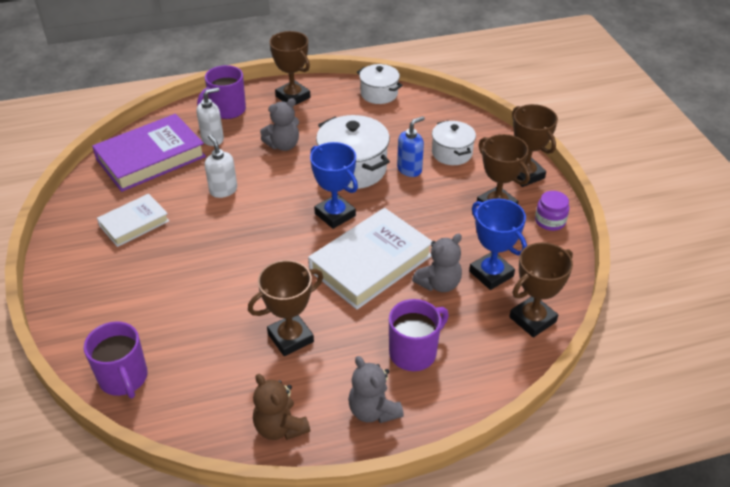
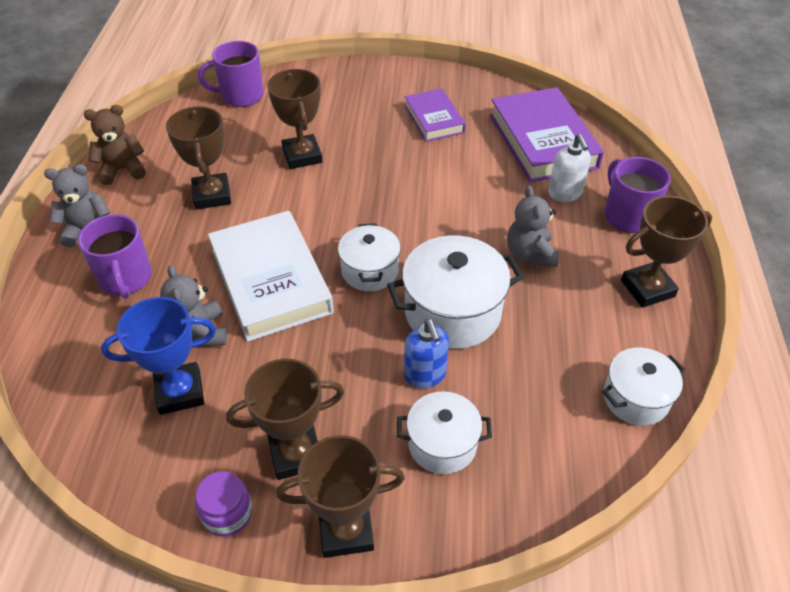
camera: 110 degrees right, 5 degrees up
white book [97,194,169,247] -> purple book [405,89,466,142]
white soap dispenser [205,134,237,198] -> none
blue trophy [310,142,358,229] -> white pot [338,223,401,291]
brown trophy [509,242,573,338] -> brown trophy moved to [267,69,322,169]

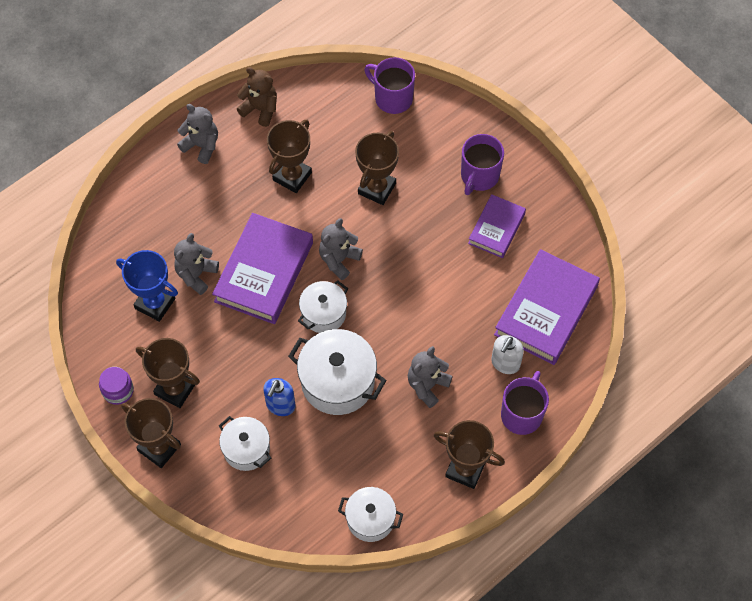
camera: 45 degrees right, 15 degrees up
purple mug [78,214,152,299] -> purple mug moved to [461,134,504,195]
white book [208,211,334,342] -> purple book [212,213,313,324]
none -> grey teddy bear [319,218,363,280]

